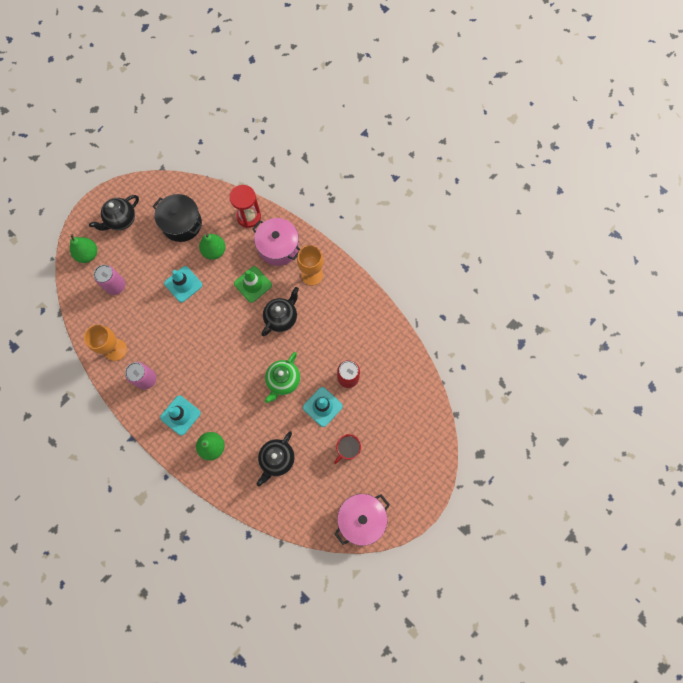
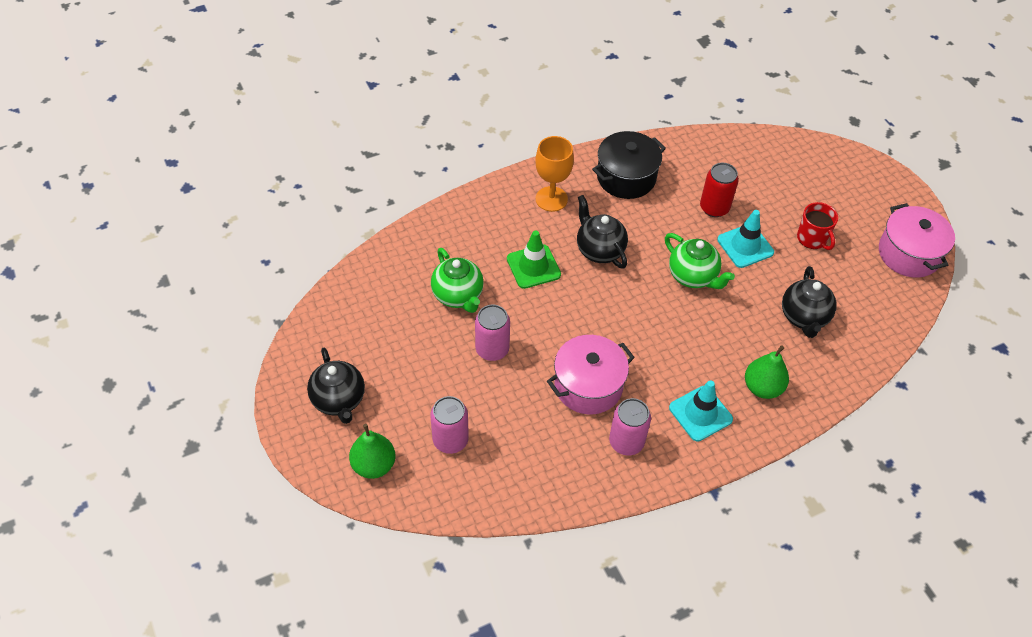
camera: 70 degrees left, 20 degrees down
orange goblet [84,325,127,361] -> none
black pot [153,194,202,242] -> black pot moved to [592,131,666,199]
turquoise traffic cone [164,266,202,302] -> pink can [475,304,510,361]
green pear [199,234,226,260] -> green teapot [431,248,484,313]
red hourglass [229,185,261,228] -> none
pink pot [252,218,300,266] -> pink pot moved to [547,335,635,415]
black teapot [257,431,295,486] -> black teapot turned 45 degrees clockwise [782,266,837,338]

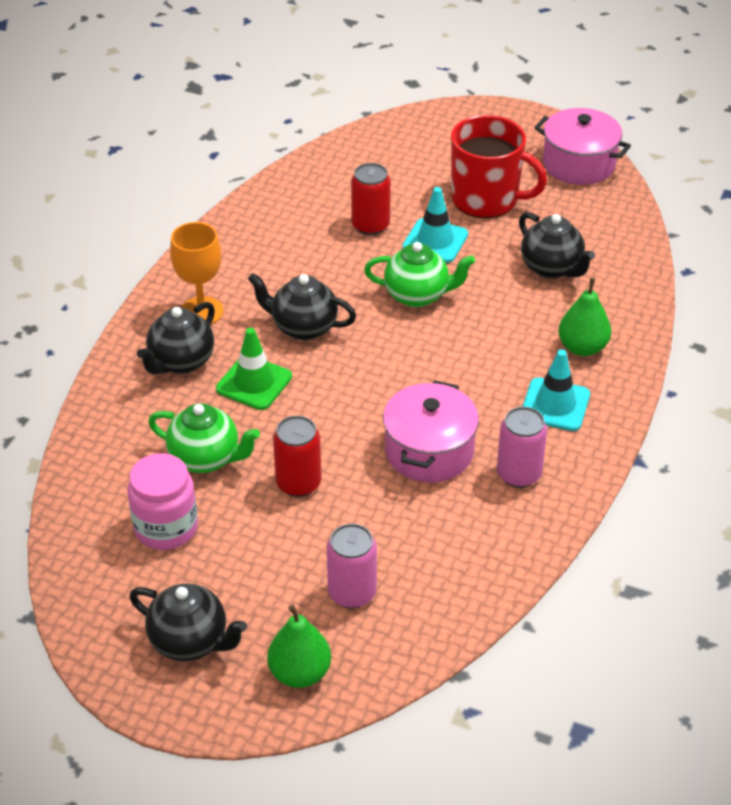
camera: 40 degrees left, 10 degrees down
pink can [475,304,510,361] -> red can [273,415,321,497]
black pot [592,131,666,199] -> none
red mug [797,202,838,250] -> red mug [451,115,547,218], size x1.79
none -> pink jar [128,453,198,550]
none -> black teapot [137,302,215,375]

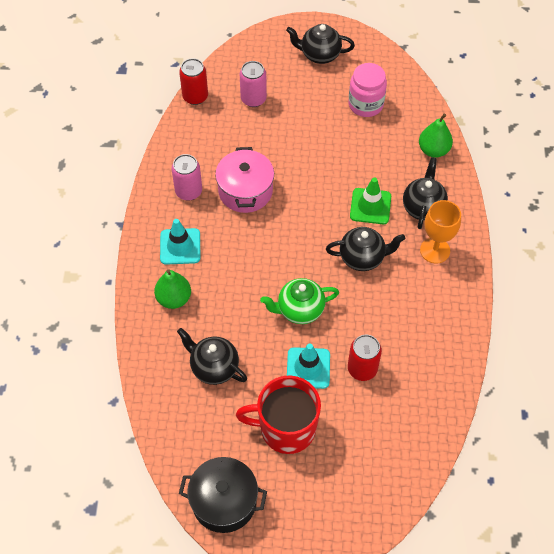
camera: 160 degrees right, 15 degrees up
green teapot [148,403,260,473] -> none
green pear [267,605,331,688] -> green pear moved to [419,114,453,158]
red can [273,415,321,497] -> red can moved to [179,58,208,105]
pink pot [534,108,631,185] -> black pot [179,457,267,533]

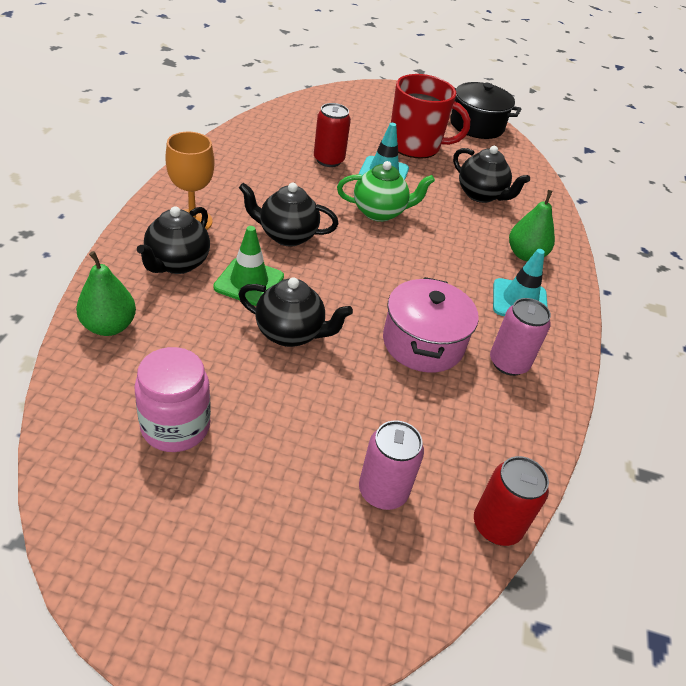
camera: 175 degrees left, 15 degrees down
black teapot [286,24,355,64] -> black teapot moved to [238,277,353,347]

